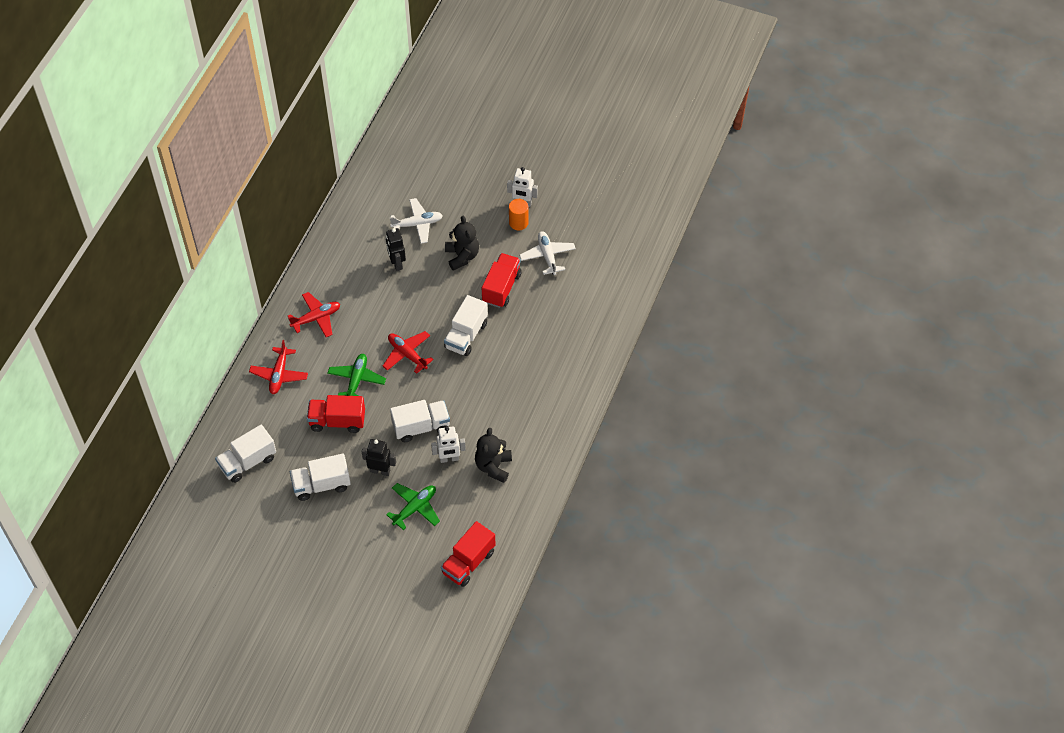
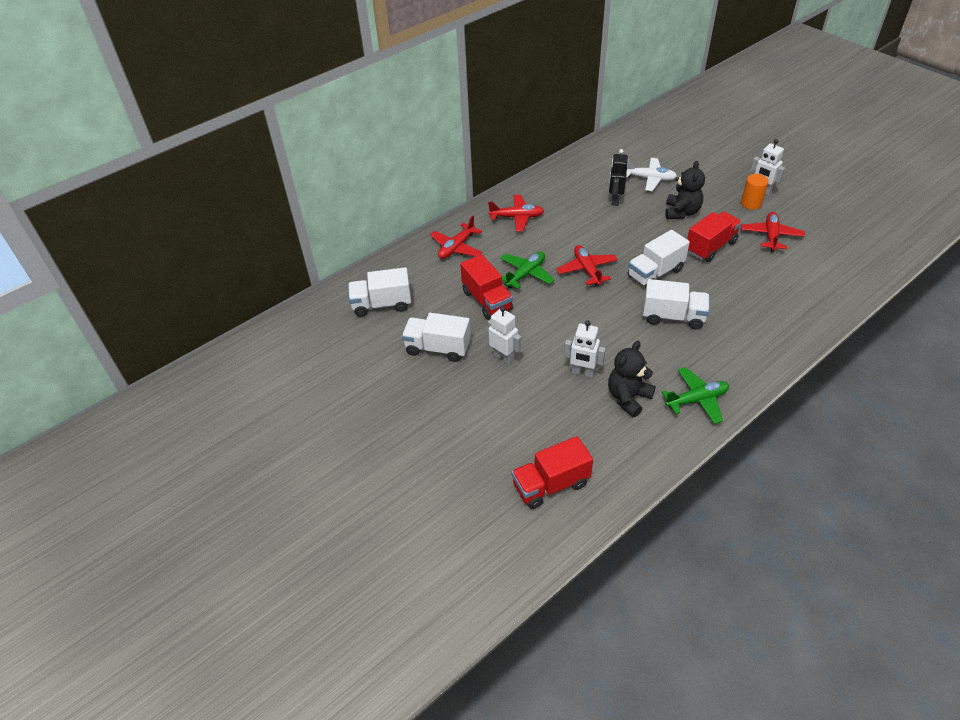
camera: 30 degrees right, 10 degrees down
red truck [307,395,365,433] -> red truck turned 150 degrees counterclockwise [460,254,513,320]
black robot [362,439,396,476] -> white robot [488,306,521,365]
green plane [386,483,440,530] -> green plane moved to [662,367,729,424]
white truck [390,400,450,442] -> white truck moved to [643,279,710,329]
white plane [519,231,576,275] -> red plane [741,212,805,252]

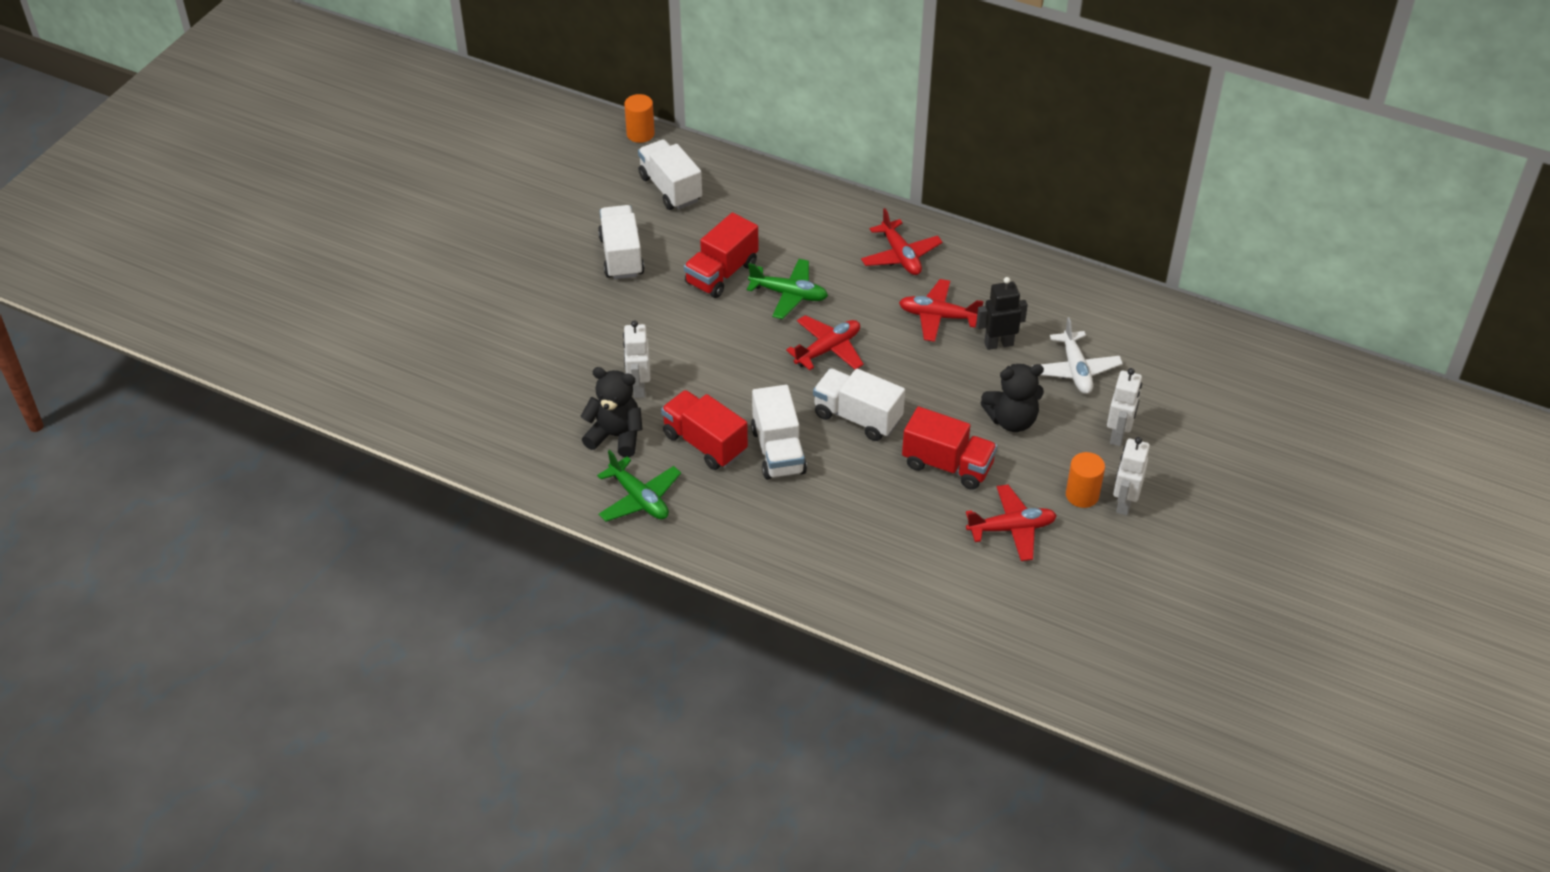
camera: 65 degrees right, 0 degrees up
red plane [430,216,482,259] -> red plane moved to [899,279,984,342]
white robot [488,306,521,365] -> white robot moved to [1107,368,1142,446]
red truck [512,436,593,509] -> red truck moved to [661,390,748,470]
none -> orange cylinder [624,94,655,143]

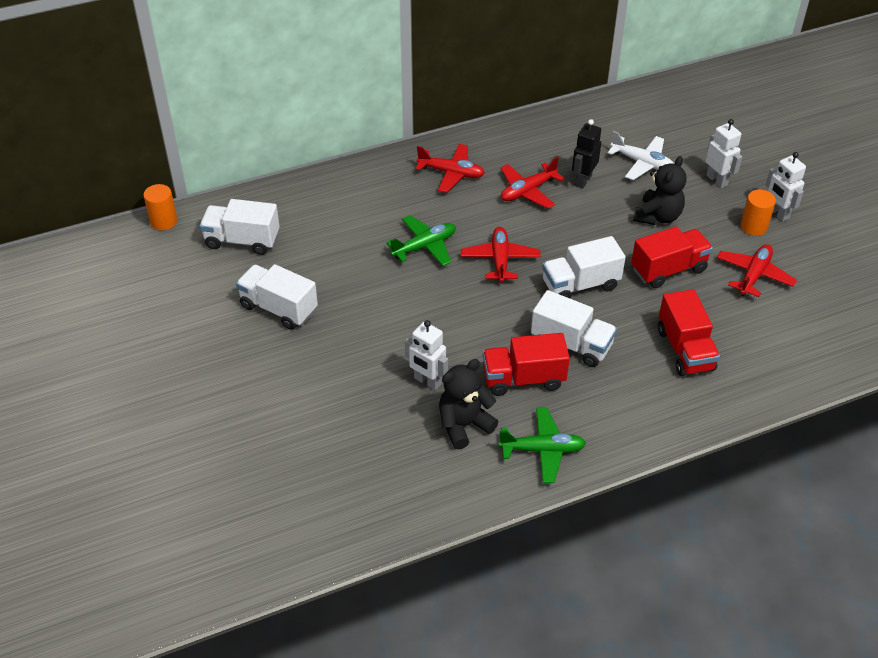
camera: 50 degrees left, 0 degrees up
red truck [684,212,758,298] -> red truck moved to [658,289,720,376]

